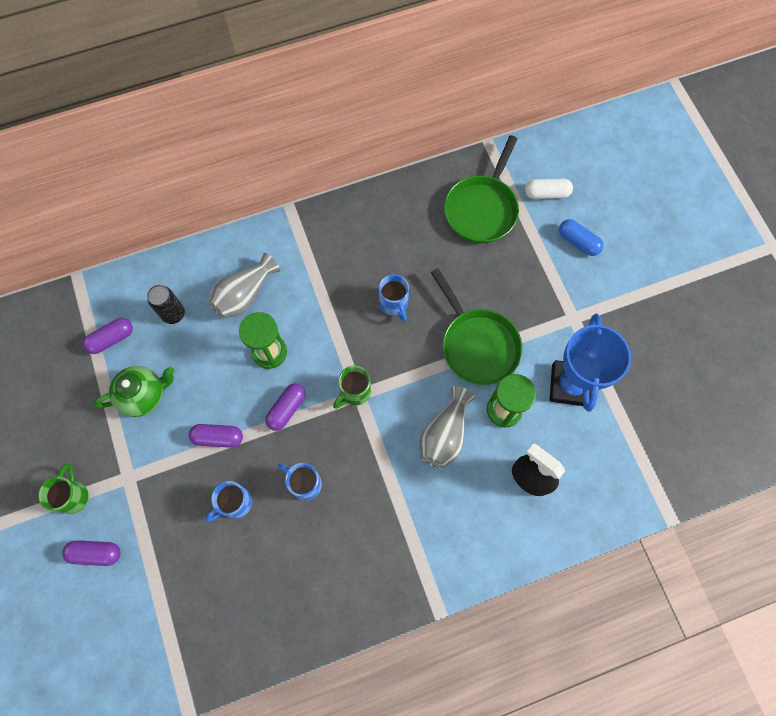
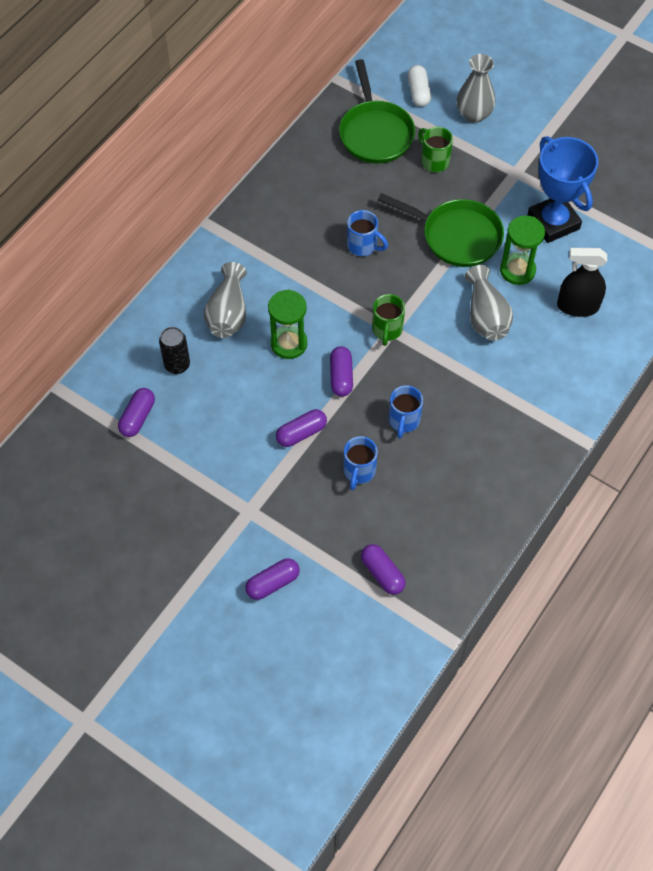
camera: 35 degrees left, 10 degrees down
green mug [38,464,89,514] -> green mug moved to [418,127,453,172]
green teapot [93,366,175,417] -> none
blue mug [278,463,322,500] -> blue mug turned 75 degrees counterclockwise [389,385,423,439]
white capsule [525,178,573,199] -> white capsule turned 60 degrees counterclockwise [408,65,431,107]
blue capsule [559,219,604,256] -> grey vase [457,54,495,123]
none -> purple capsule [361,544,406,595]

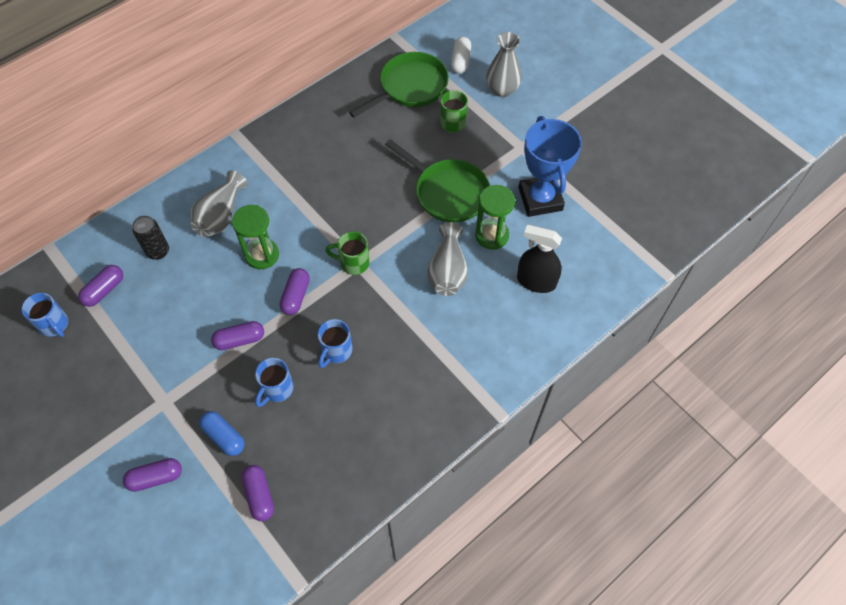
camera: 15 degrees right, 0 degrees up
green pan [339,59,415,164] -> green pan turned 135 degrees counterclockwise [349,52,449,118]
blue mug [347,210,388,256] -> blue mug moved to [22,293,68,337]
green mug [372,294,405,346] -> green mug turned 75 degrees clockwise [325,231,370,275]
none -> blue capsule [199,411,245,456]

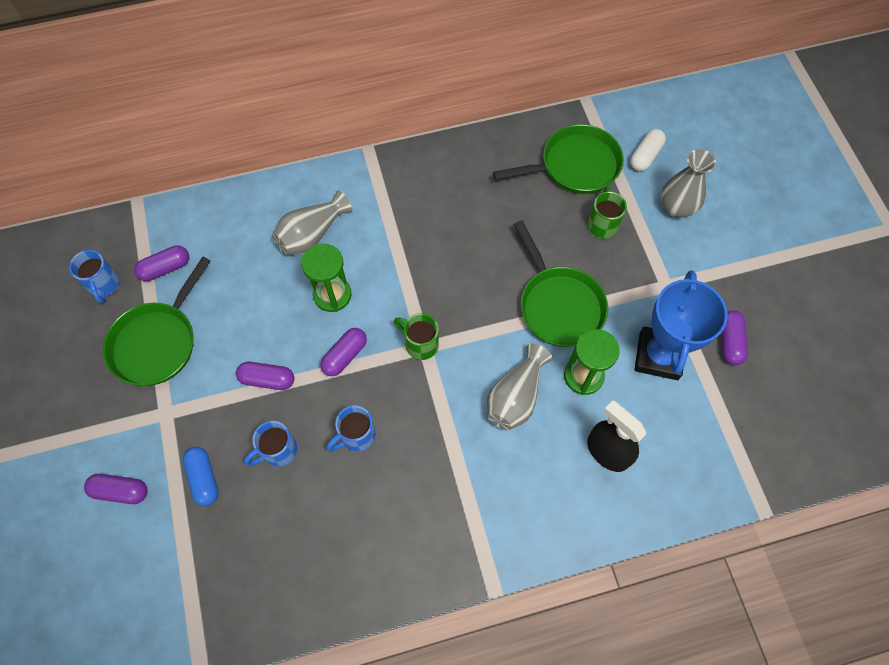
camera: 25 degrees right, 5 degrees up
black can [132,215,169,260] -> none
purple capsule [241,465,274,521] -> purple capsule moved to [721,310,748,365]
none -> green pan [103,256,211,386]

